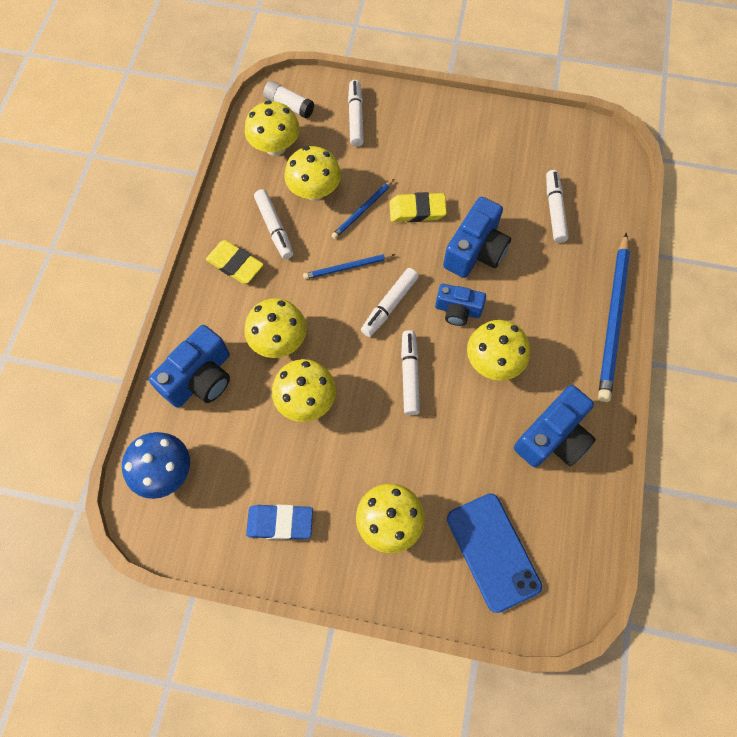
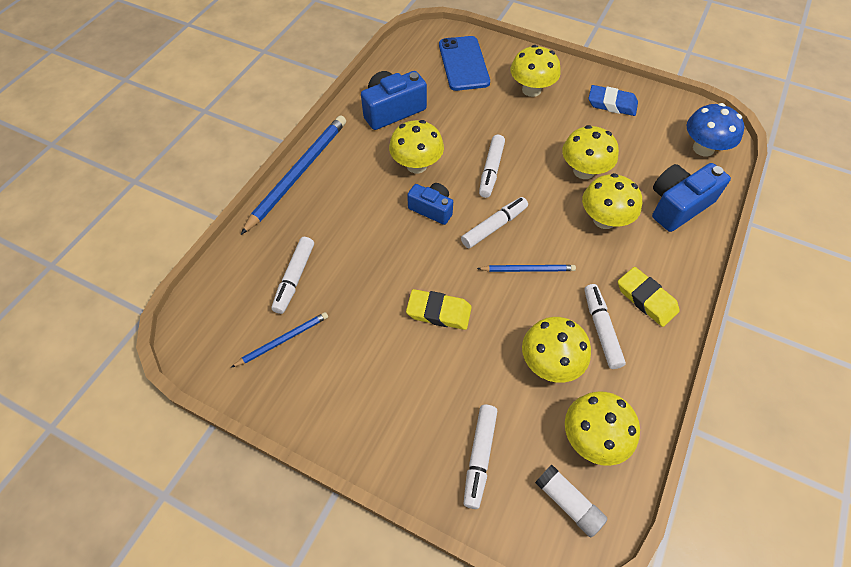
camera: 165 degrees left, 10 degrees down
blue pencil [332,179,394,239] -> blue pencil moved to [231,312,328,368]
blue camera [443,197,511,278] -> none

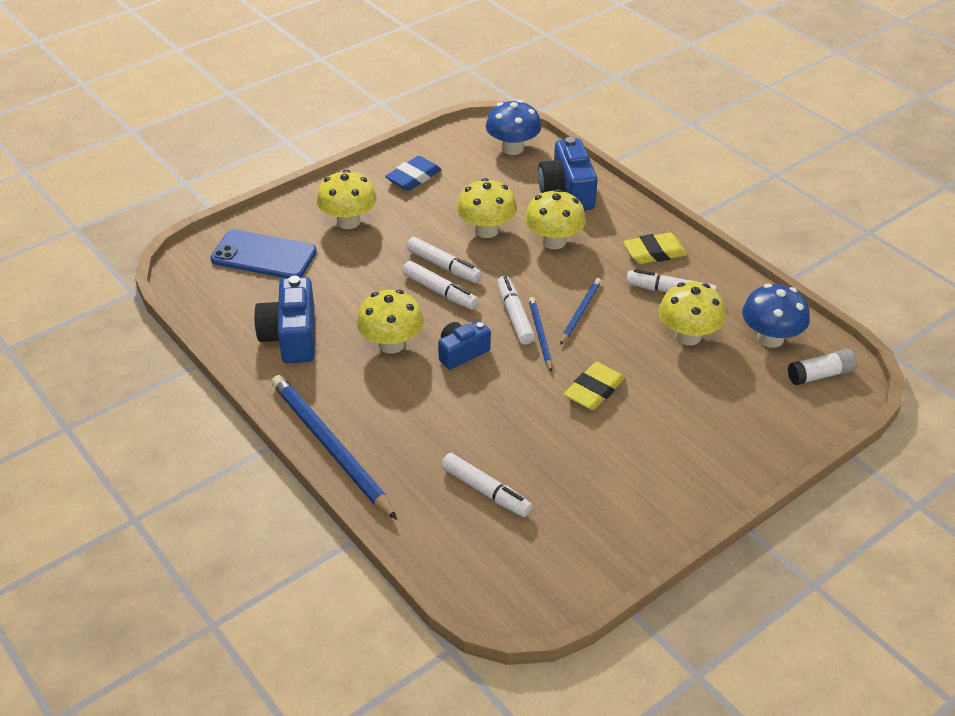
camera: 65 degrees left, 15 degrees down
blue pencil [231,312,328,368] -> blue pencil moved to [529,297,552,372]
white marker [464,405,497,509] -> white marker moved to [407,237,482,283]
yellow mushroom [565,391,640,466] -> blue mushroom [742,284,810,348]

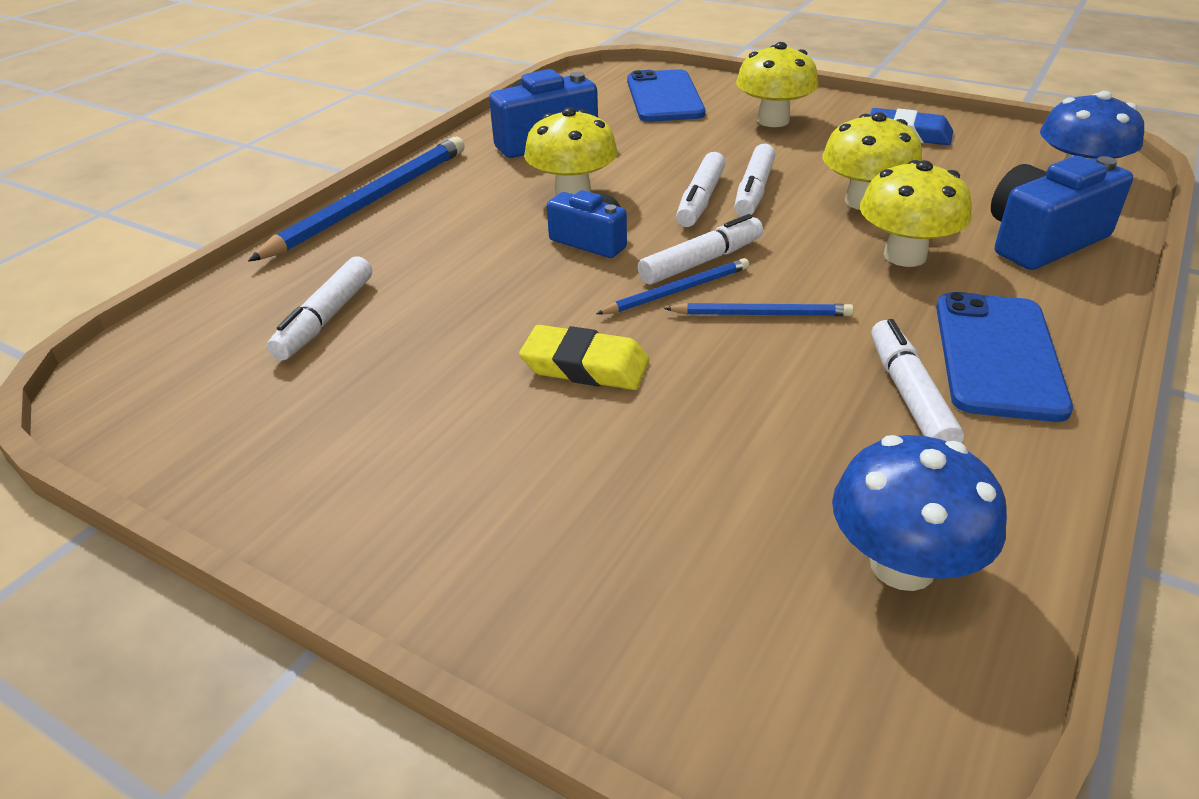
camera: 70 degrees right, 5 degrees down
yellow eraser [623,232,688,264] -> blue phone [936,292,1073,422]
yellow mushroom [659,282,726,345] -> none
white glue stick [788,349,857,385] -> none

